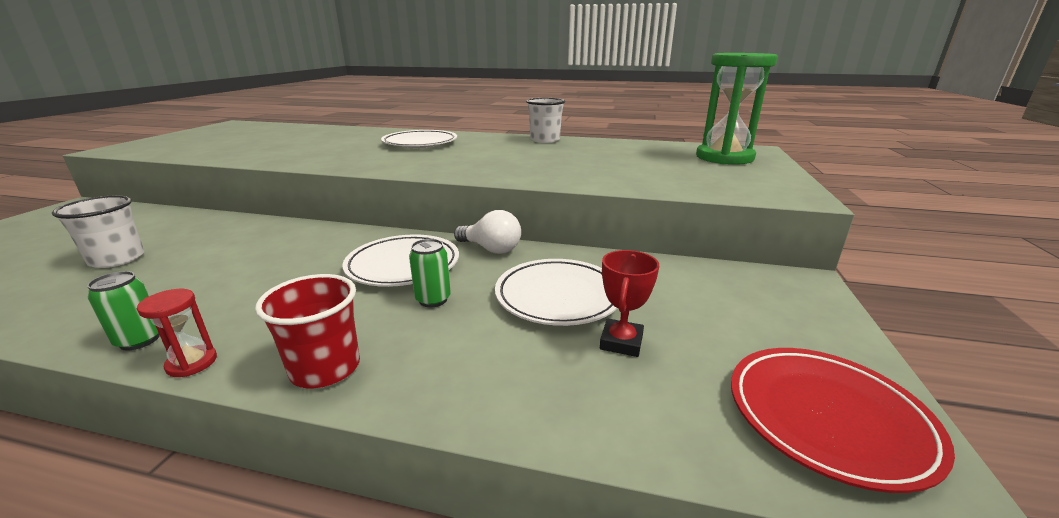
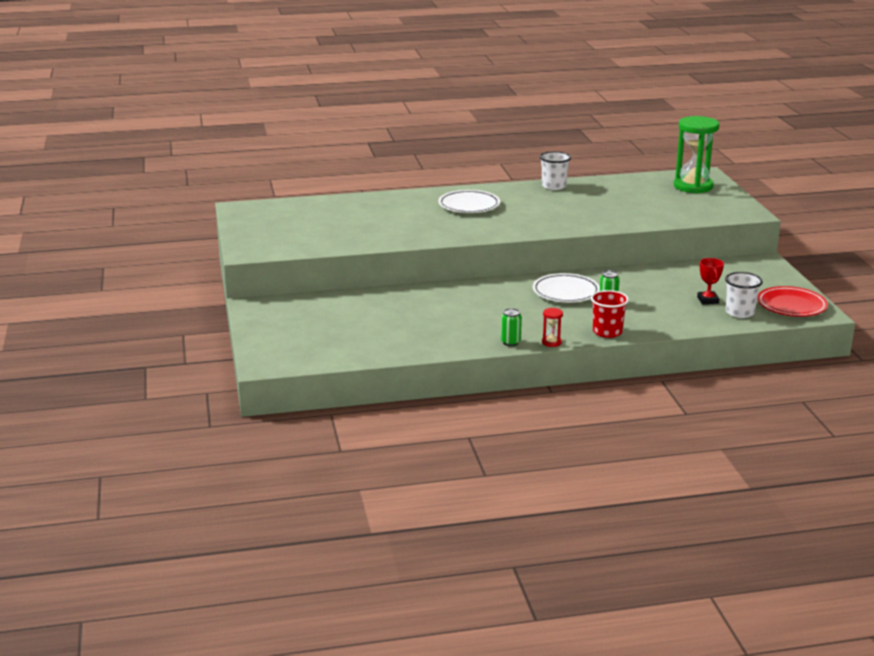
camera: 25 degrees left, 0 degrees up
white cup [52,195,144,268] -> white cup moved to [725,272,763,318]
white light bulb [454,210,521,254] -> none
white plate [495,259,618,326] -> none

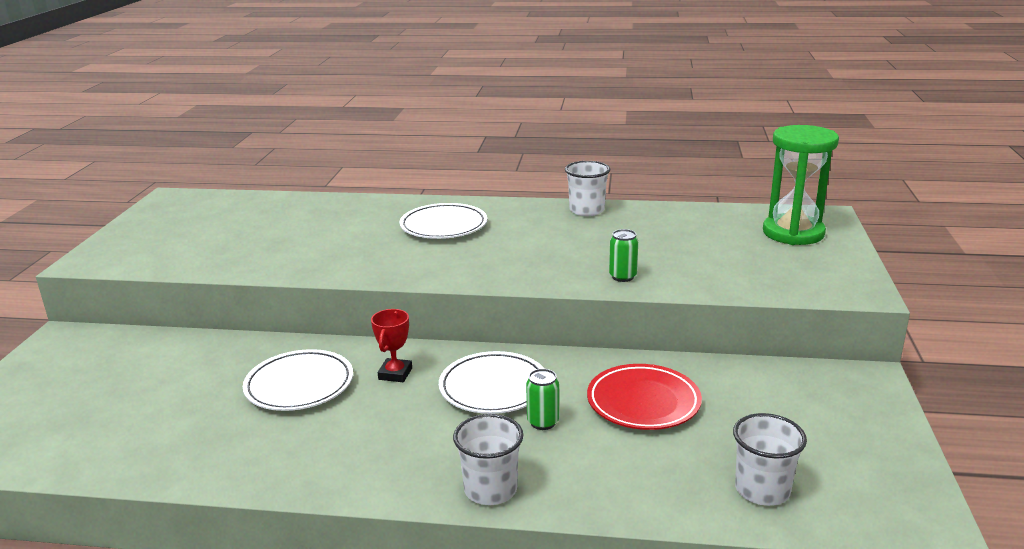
camera: 20 degrees right, 0 degrees up
green can [501,308,522,346] -> green can moved to [609,229,638,282]
red hourglass [542,308,563,347] -> none
red cup [591,290,629,338] -> white cup [453,414,523,505]
red trophy [697,258,724,304] -> red trophy moved to [371,309,412,382]
red plate [757,286,828,317] -> red plate moved to [587,364,702,430]
none -> white plate [243,349,353,411]

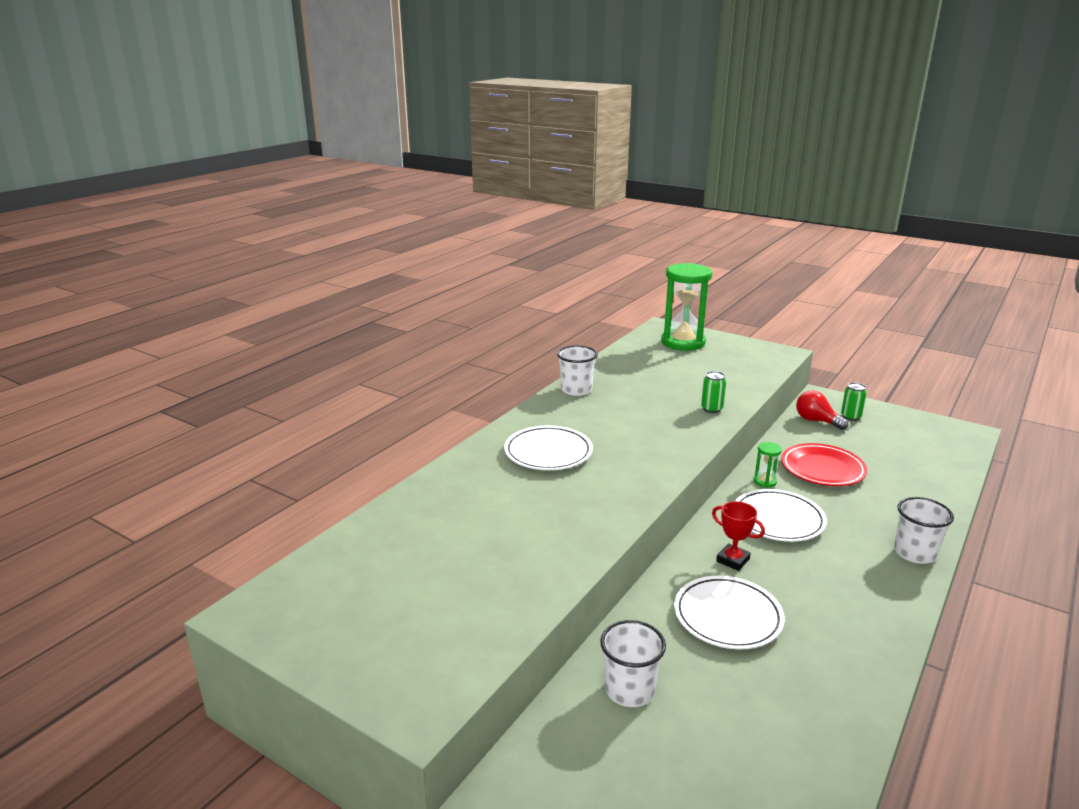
camera: 65 degrees left, 0 degrees up
green can [526,369,559,430] -> green can moved to [841,382,867,421]
white cup [733,413,807,506] -> white cup moved to [600,620,666,707]
none -> green hourglass [753,442,782,488]
none -> red light bulb [796,391,849,430]

